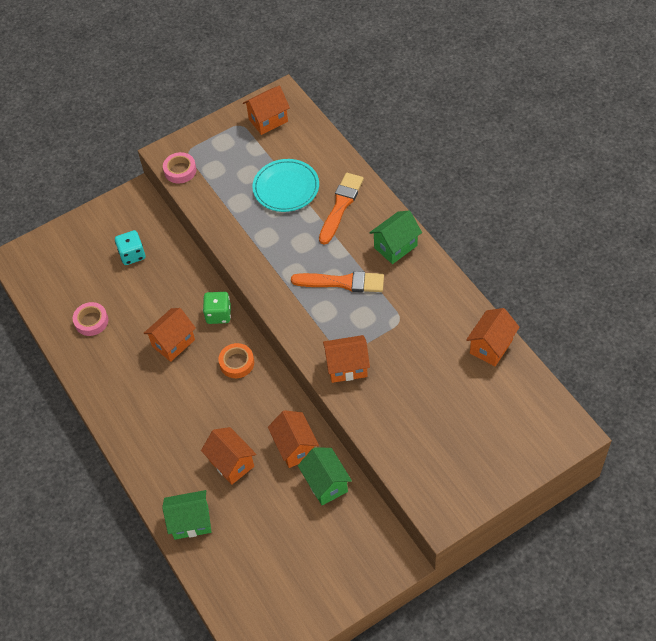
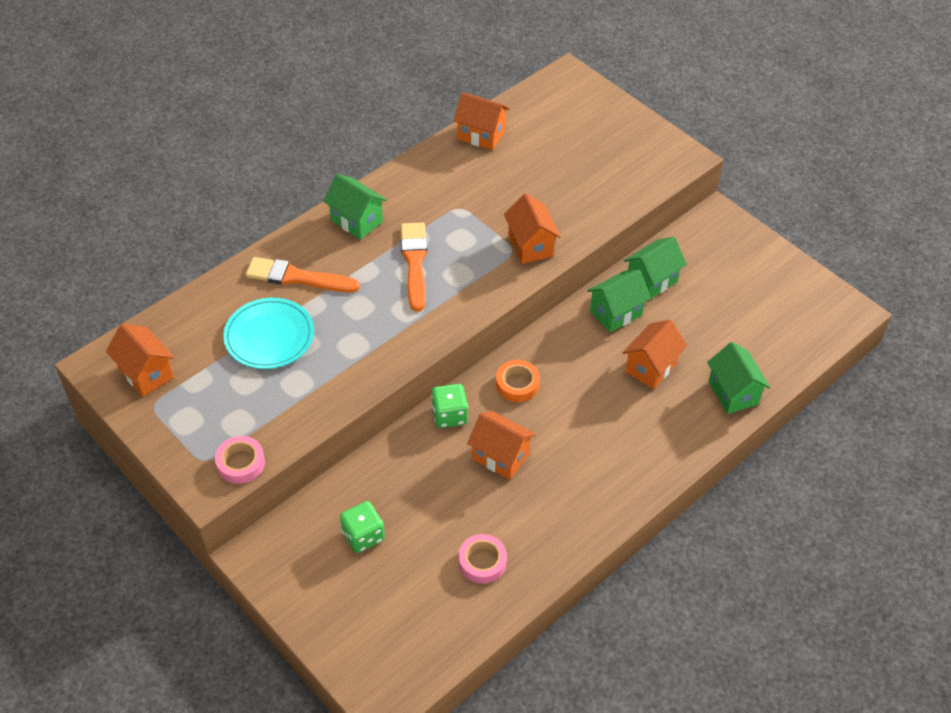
camera: 105 degrees left, 5 degrees down
turquoise dice [115,230,145,265] -> green dice [340,501,385,553]
orange house [268,410,319,468] -> green house [587,269,651,332]

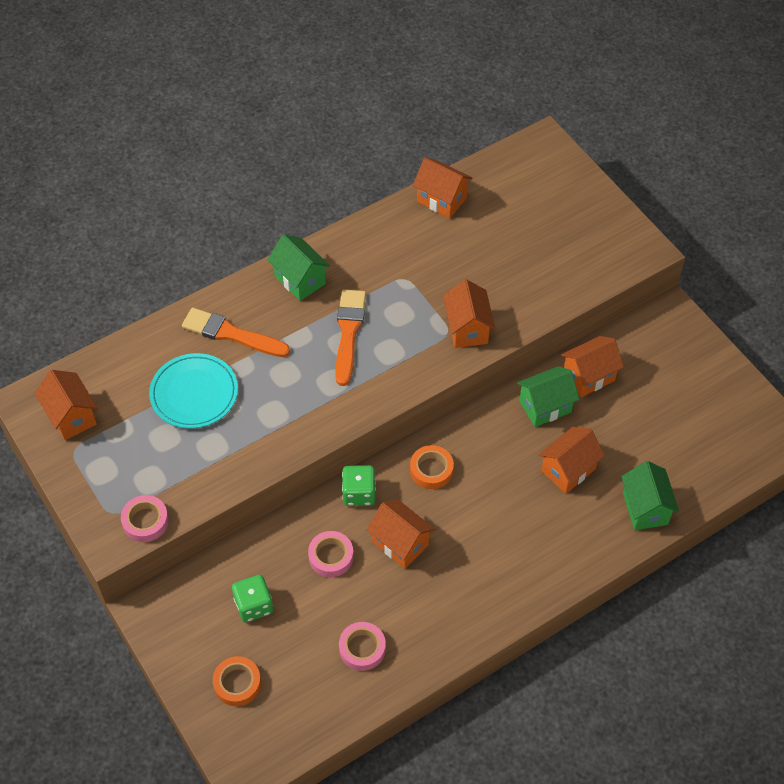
camera: 10 degrees right, 5 degrees up
green house [624,237,687,299] -> orange house [561,336,624,397]
none -> orange tape [213,656,261,706]
none -> pink tape [308,531,354,577]

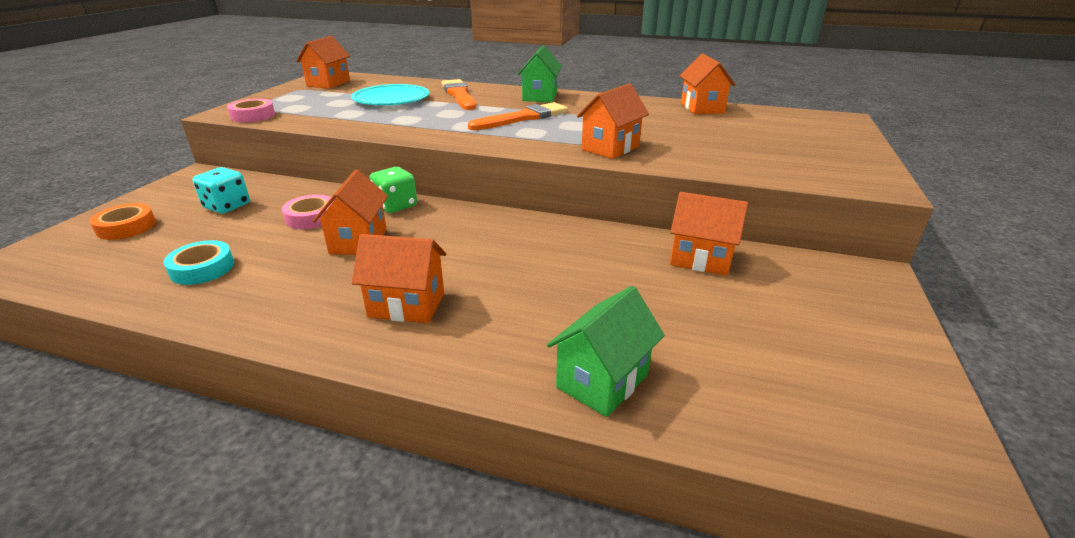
camera: 50 degrees right, 25 degrees down
green dice [232,575,273,622] -> turquoise dice [193,167,250,214]
pink tape [339,622,386,671] -> turquoise tape [164,240,234,285]
orange tape [410,445,454,489] -> none
green house [517,366,579,427] -> none
orange house [539,427,605,494] -> orange house moved to [352,234,446,323]

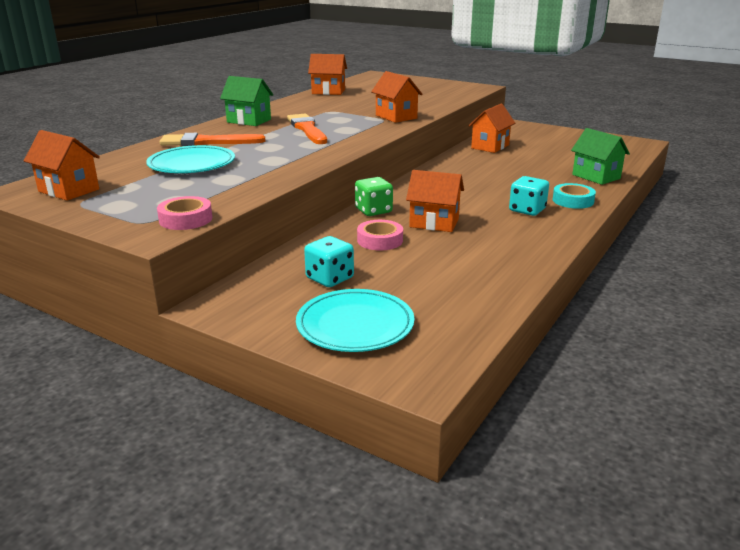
camera: 75 degrees left, 5 degrees down
orange tape [90,203,156,240] -> turquoise plate [296,289,414,352]
turquoise tape [164,240,234,285] -> turquoise tape moved to [552,183,596,209]
orange house [352,234,446,323] -> turquoise dice [509,176,549,216]

